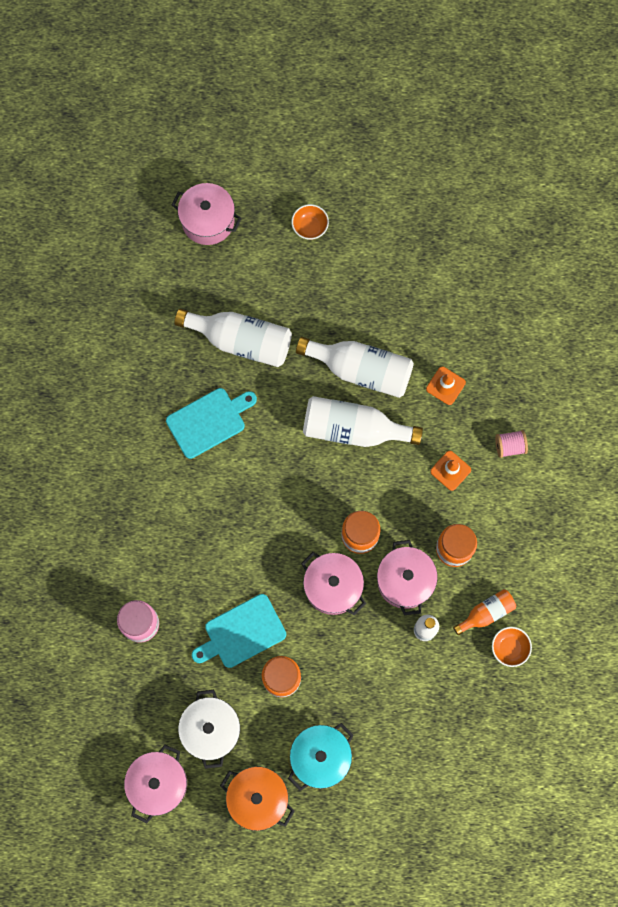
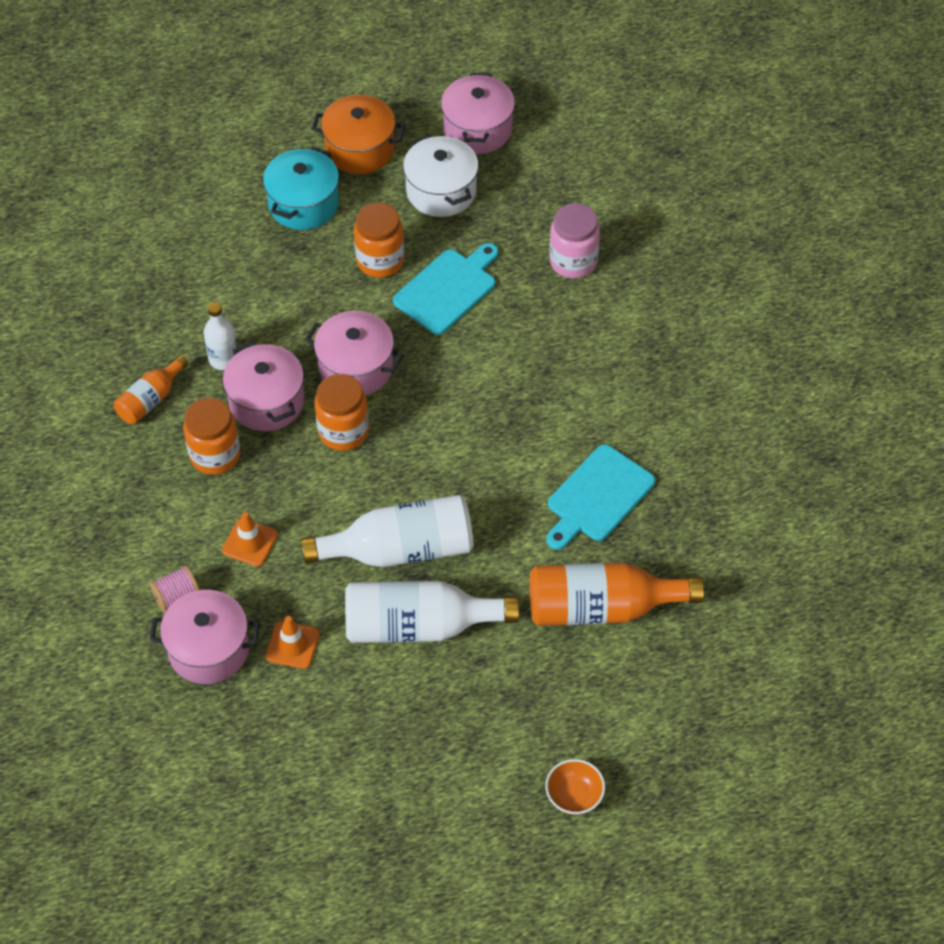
camera: 160 degrees right, 20 degrees down
pink pot [172,183,242,245] -> pink pot moved to [150,590,260,684]
white bottle [174,308,292,367] -> orange bottle [530,563,704,626]
orange bowl [492,627,532,667] -> none

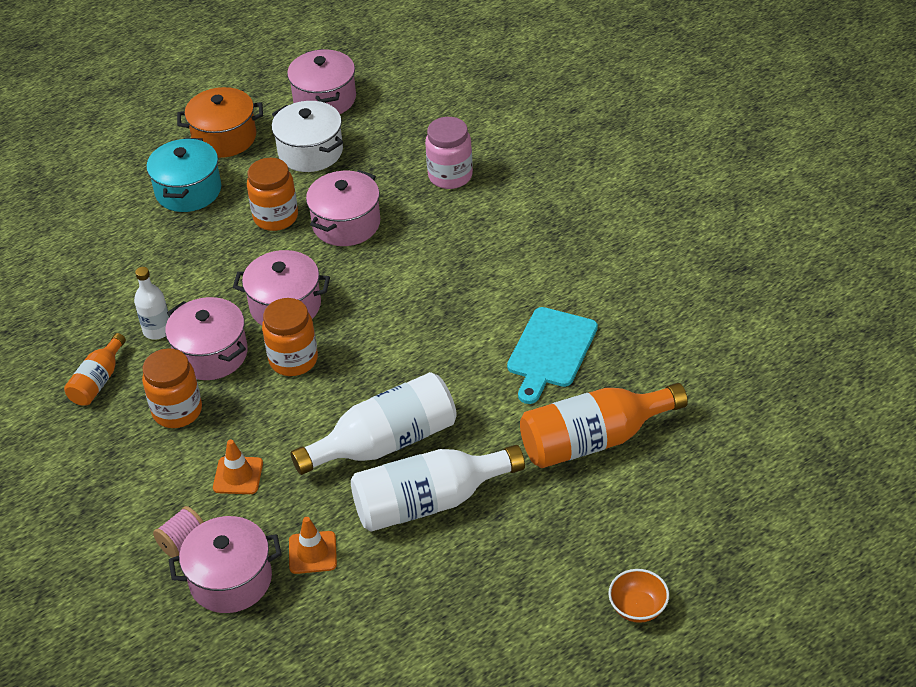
camera: 15 degrees left, 10 degrees down
turquoise cutting board [393,243,499,335] -> pink pot [306,170,380,246]

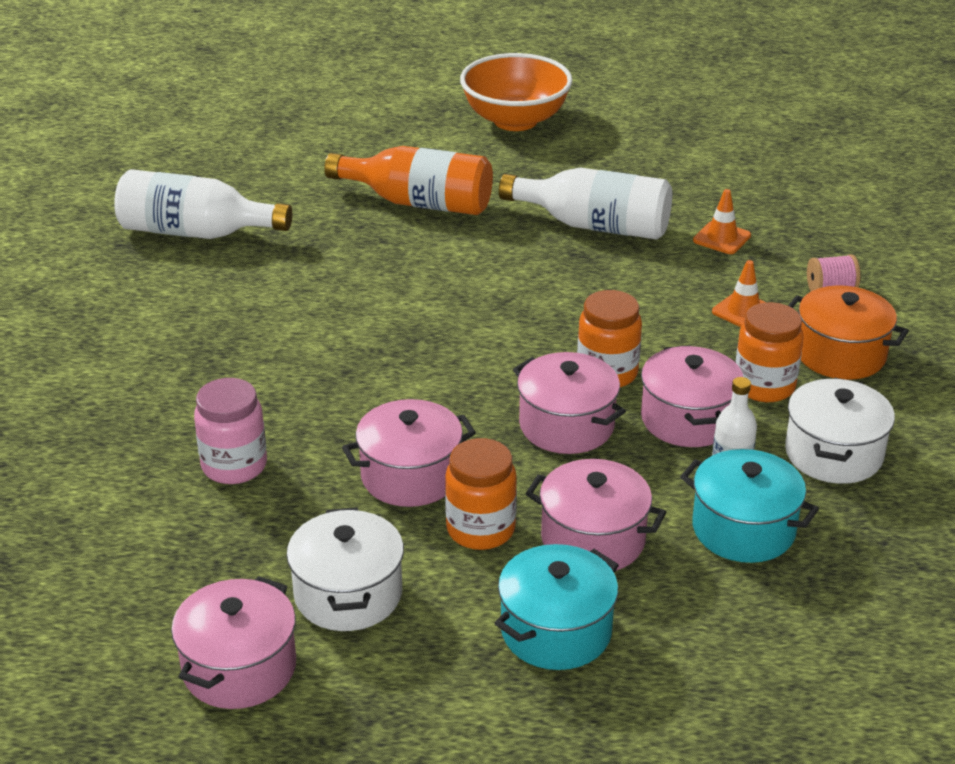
camera: 145 degrees left, 10 degrees down
orange bottle [64,333,126,406] -> white pot [785,378,895,484]
pink pot [169,516,282,613] -> pink pot moved to [526,459,666,571]
orange pot [177,87,263,158] -> orange pot moved to [788,285,909,380]
white bottle [290,372,457,475] -> white bottle moved to [114,169,292,239]
turquoise cutting board [507,307,598,404] -> none
orange bowl [608,569,669,623] -> orange bowl [460,53,573,131], size x2.20
none -> turquoise pot [680,449,819,563]

